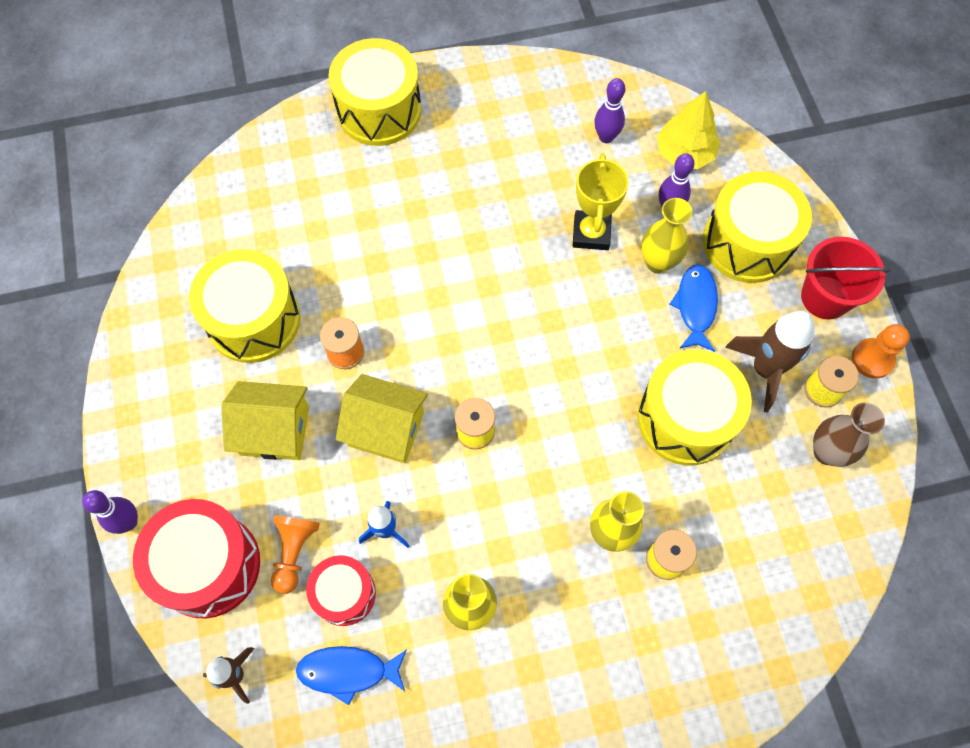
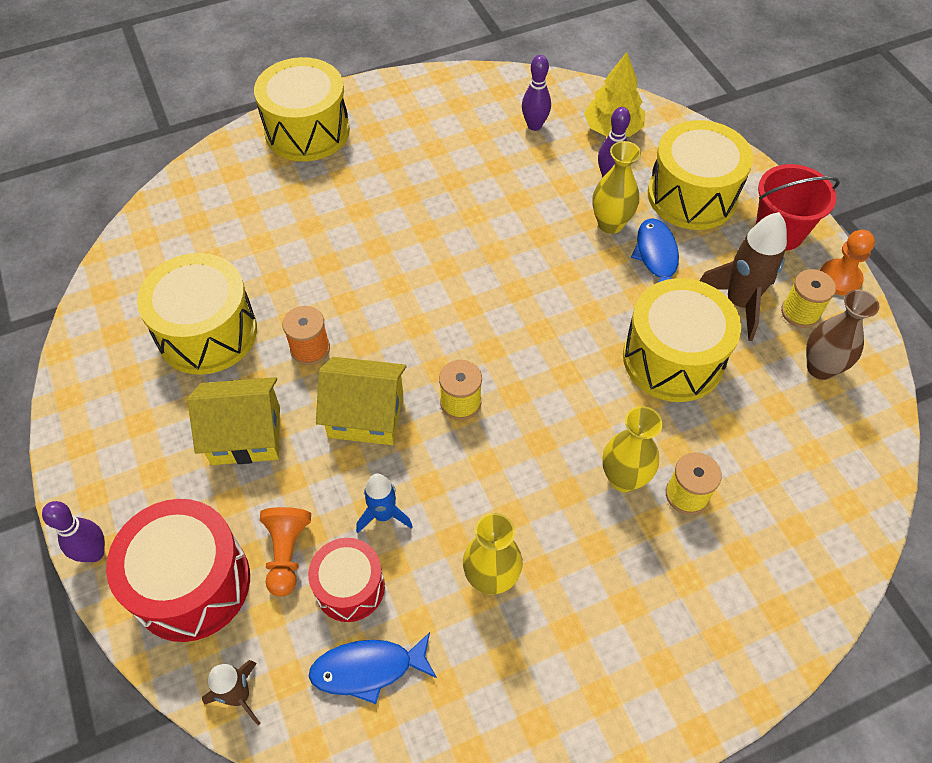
camera: 10 degrees left, 10 degrees down
yellow trophy [573,154,629,250] -> none

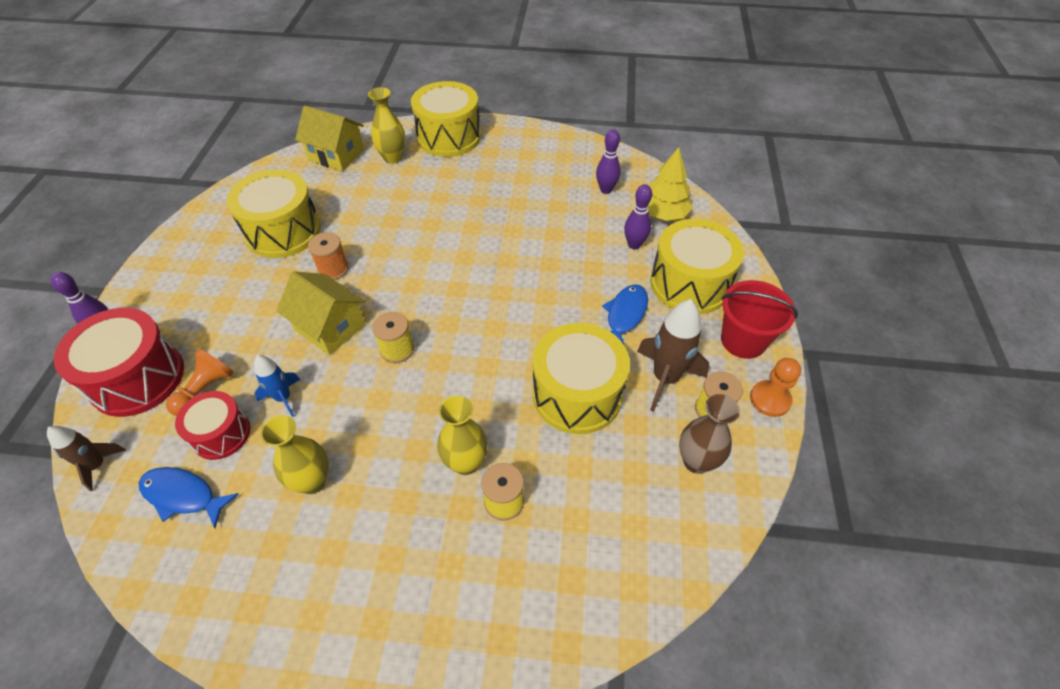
camera: 30 degrees right, 5 degrees down
yellow house [187,377,280,465] -> yellow house moved to [295,106,364,171]
yellow vase [592,141,641,234] -> yellow vase moved to [368,87,405,164]

